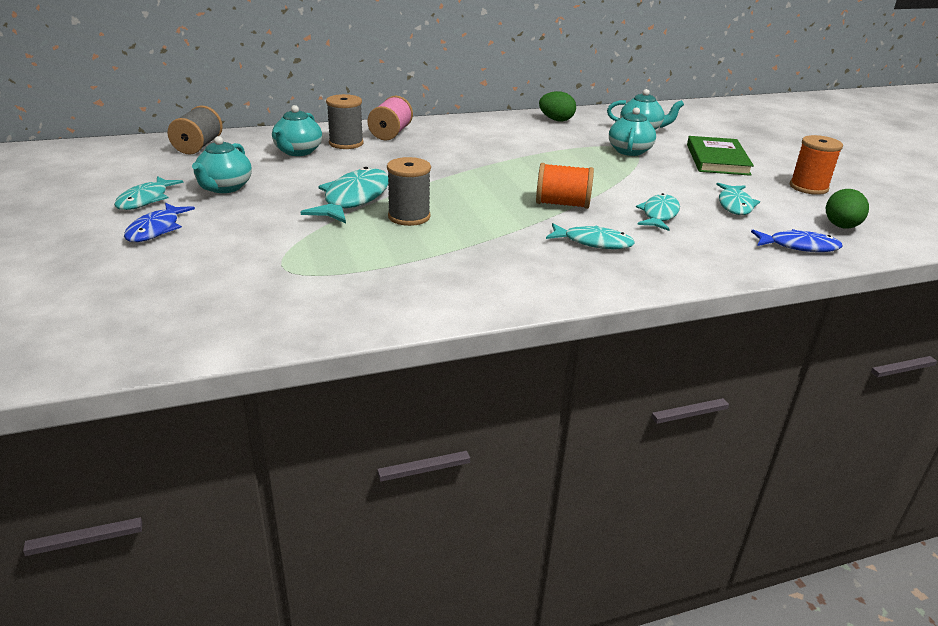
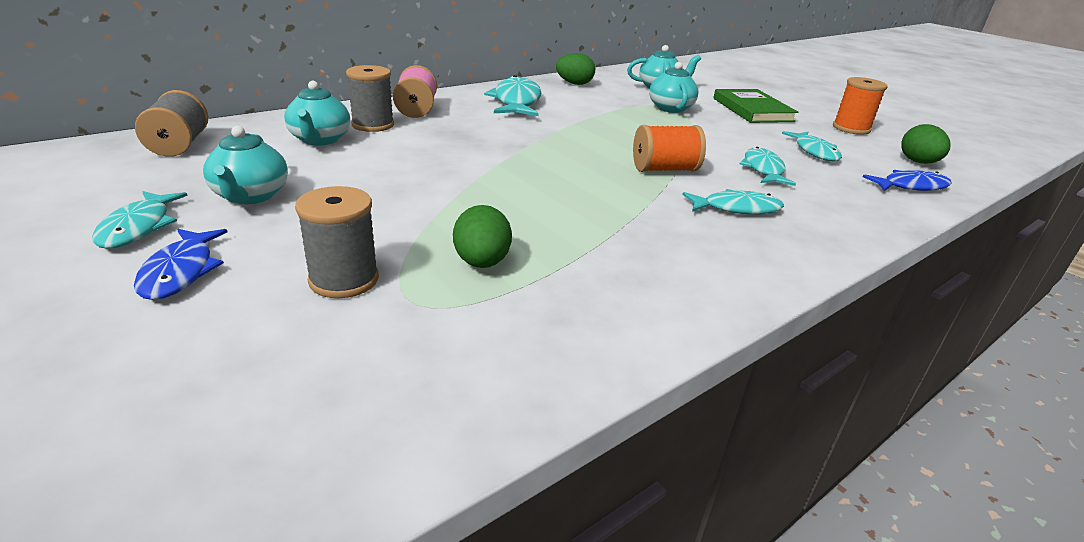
camera: 20 degrees left, 0 degrees up
turquoise fish [301,167,389,223] -> turquoise fish moved to [484,75,542,116]
grey spool [387,157,431,226] -> grey spool moved to [295,186,379,298]
none -> green egg [453,205,512,268]

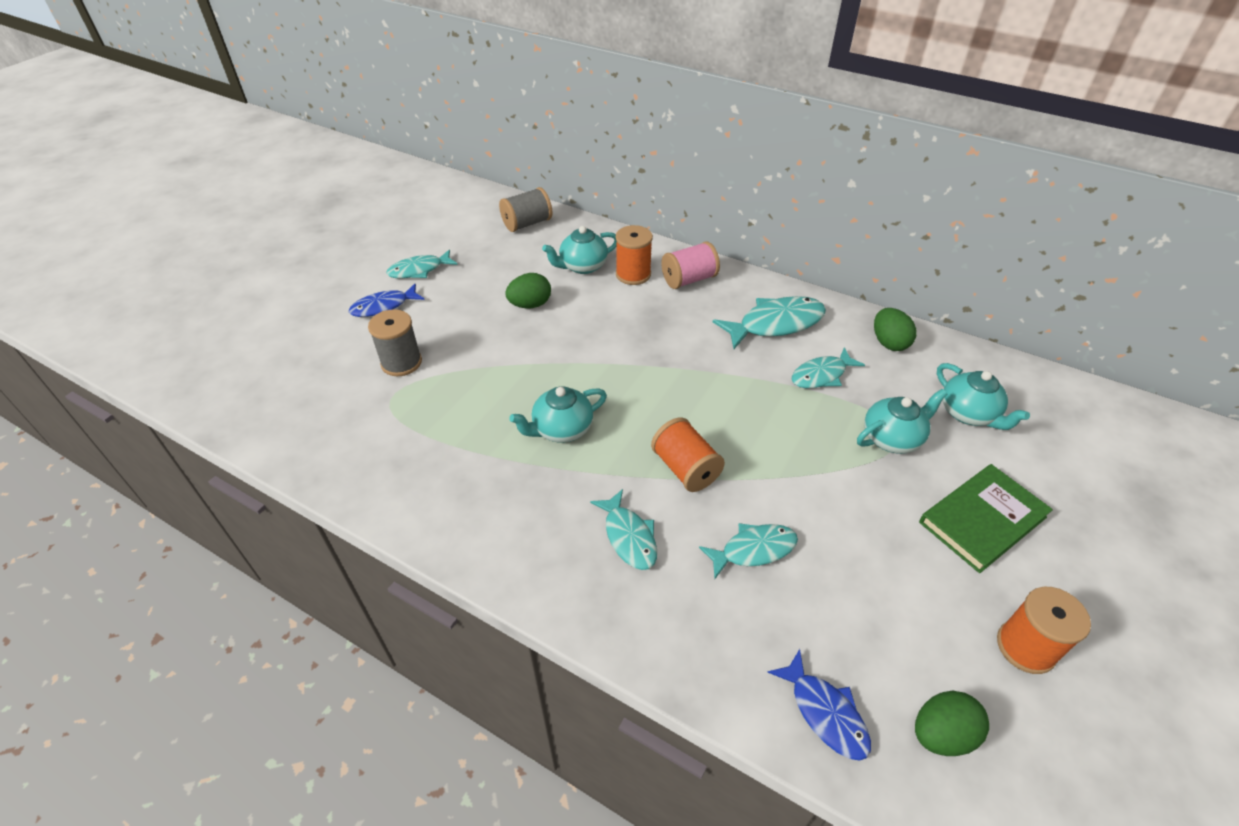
camera: 70 degrees right, 15 degrees up
turquoise teapot [203,126,288,204] -> turquoise teapot moved to [509,386,607,443]
grey spool [346,65,394,132] -> orange spool [616,225,653,285]
green egg [453,205,512,268] -> green egg moved to [505,273,551,308]
turquoise fish [782,131,842,161] -> turquoise fish moved to [792,347,865,388]

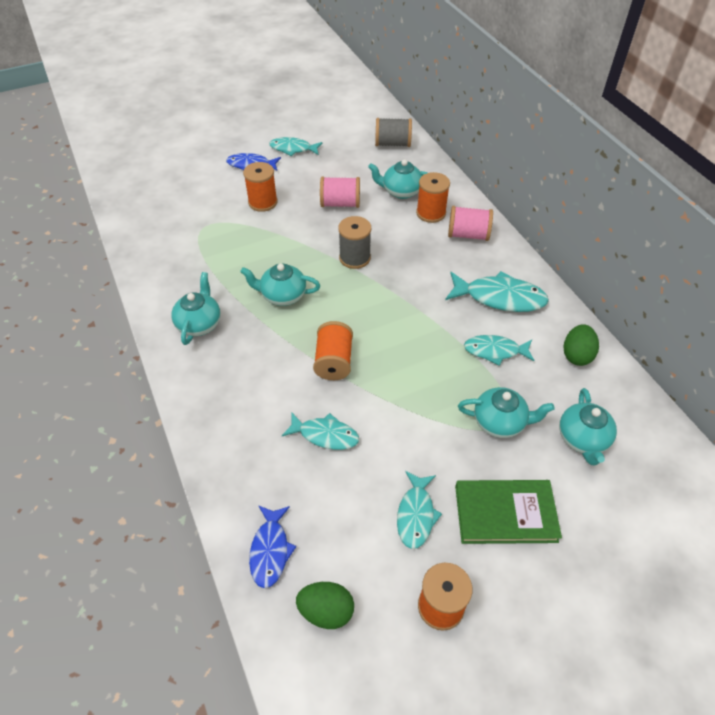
camera: 35 degrees right, 5 degrees up
grey spool [368,309,422,376] -> grey spool moved to [338,216,371,269]
green egg [505,273,551,308] -> pink spool [320,176,360,208]
turquoise fish [590,489,657,570] -> turquoise fish moved to [397,471,442,549]
none -> turquoise teapot [171,272,221,345]
none -> orange spool [243,162,278,212]

